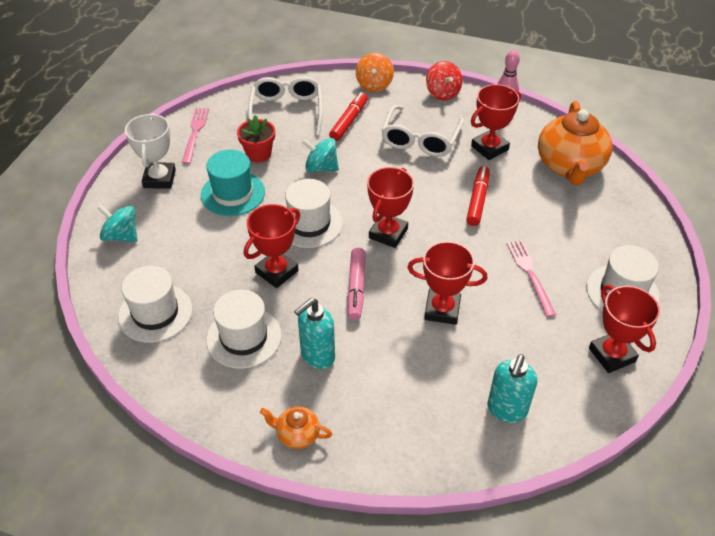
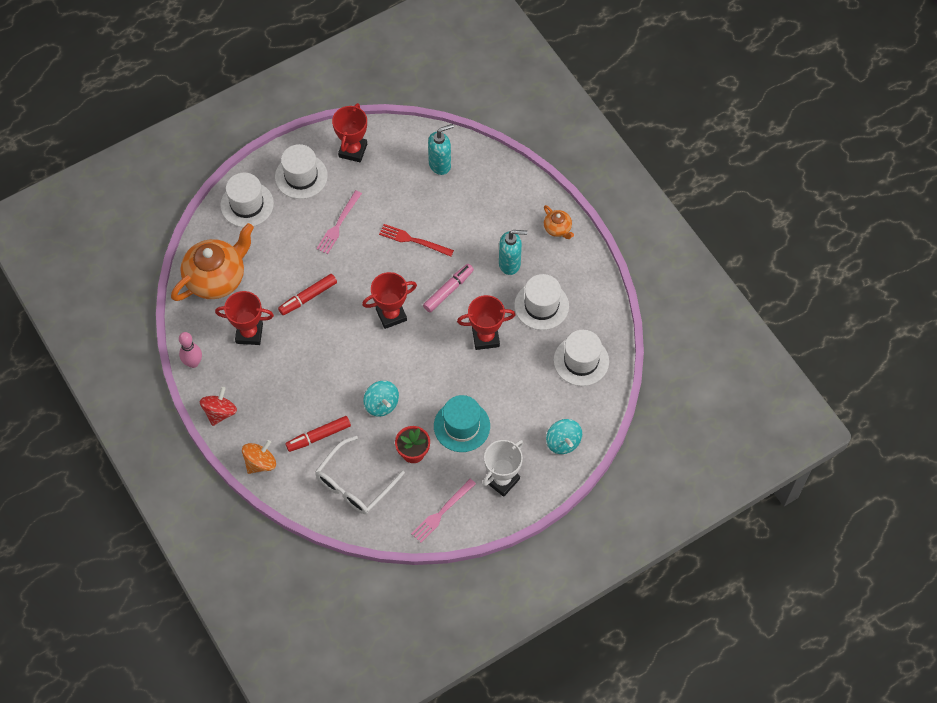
camera: 140 degrees left, 15 degrees up
white hat [285,179,343,248] -> white hat moved to [220,173,274,227]
white glasses [381,105,464,157] -> none
red trophy [407,241,487,325] -> red fork [379,224,454,257]

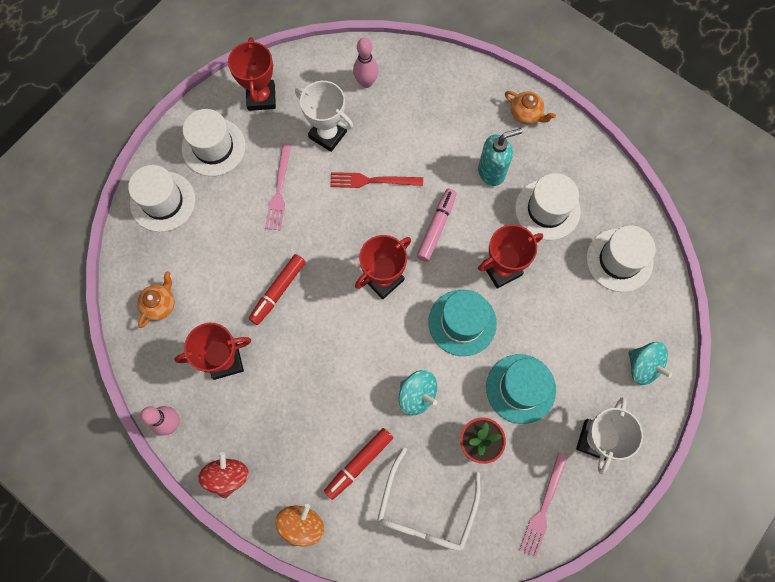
camera: 20 degrees left, 10 degrees up
orange teapot [171,223,254,301] -> orange teapot [137,271,174,328], size x0.46
turquoise soap dispenser [428,124,454,175] -> pink bowling pin [353,38,378,88]
none -> white trophy [295,81,353,152]
none -> turquoise hat [428,290,497,356]

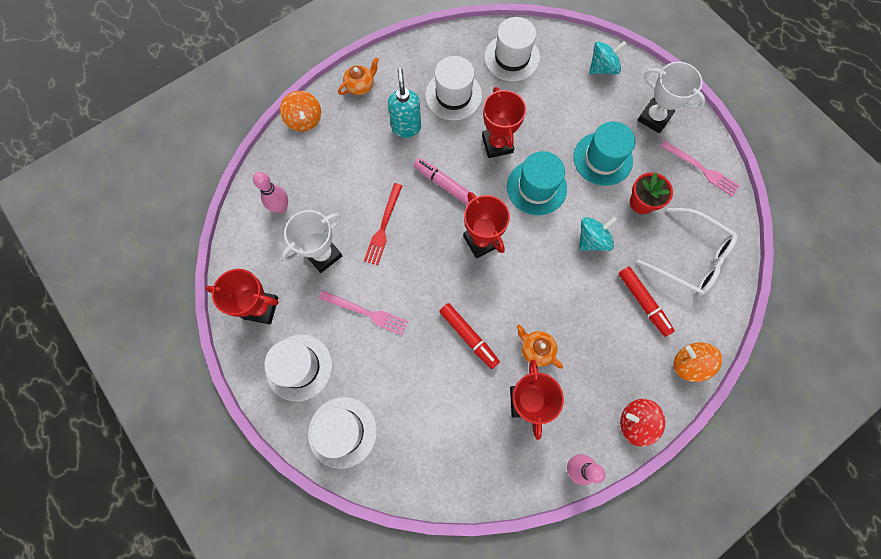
camera: 75 degrees left, 0 degrees up
orange teapot [137,271,174,328] -> orange teapot moved to [516,325,563,369]
none -> orange spinning top [280,91,321,131]

